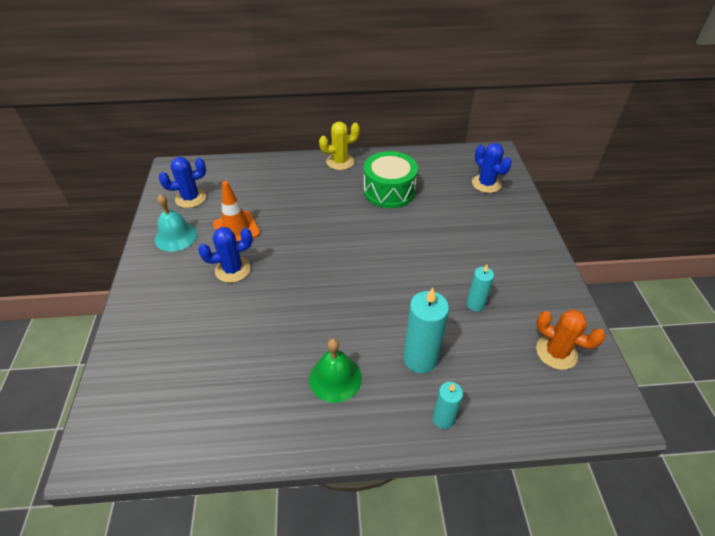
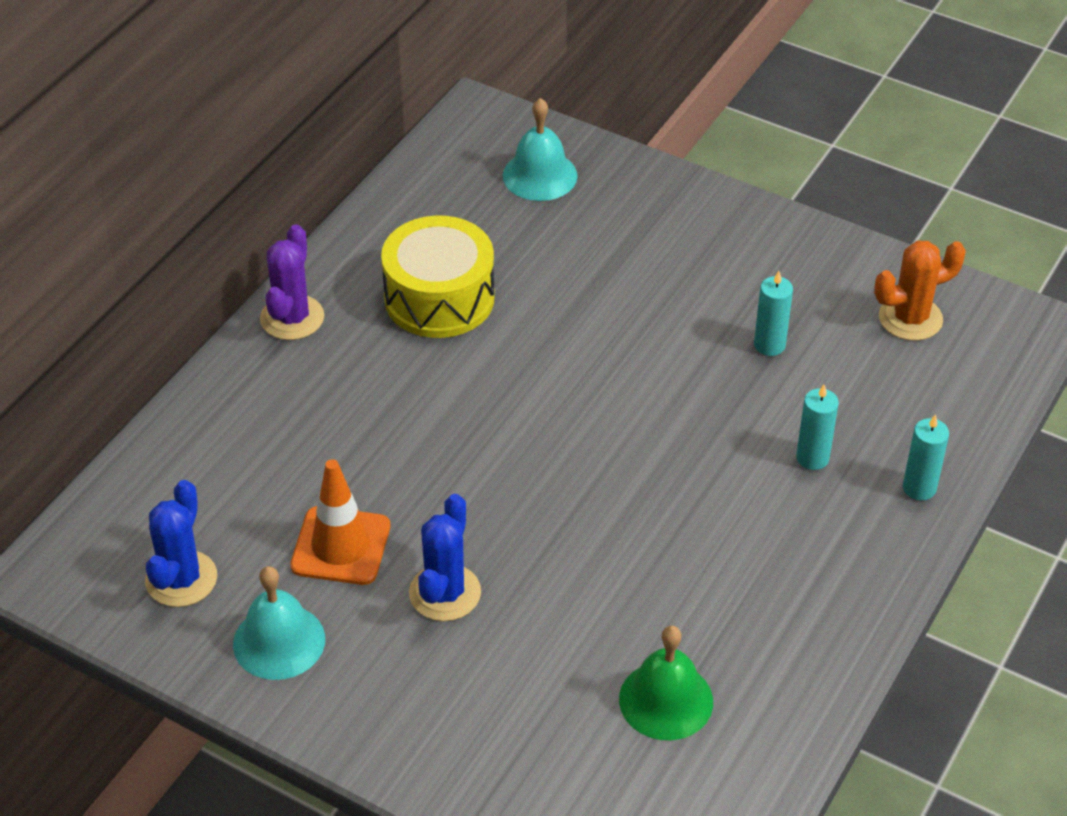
camera: 55 degrees left, 0 degrees up
green bell [309,338,362,403] -> green bell moved to [619,626,713,740]
yellow cactus [319,122,360,170] -> purple cactus [260,224,324,340]
green drum [363,151,418,208] -> yellow drum [381,216,495,338]
turquoise candle [403,288,449,373] -> turquoise candle [796,384,839,470], size x0.59
blue cactus [472,143,512,193] -> turquoise bell [503,98,578,201]

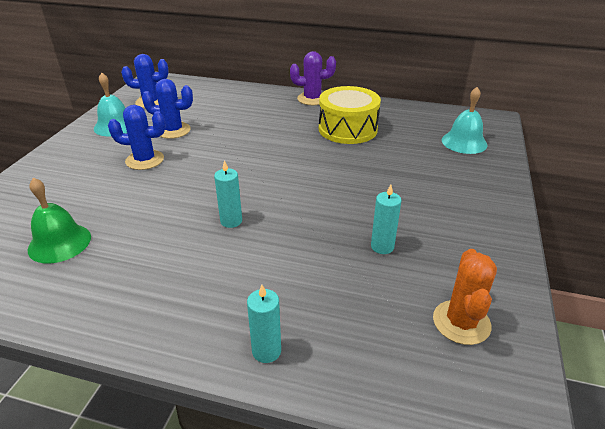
camera: 75 degrees right, 10 degrees down
orange traffic cone [290,459,390,585] -> blue cactus [142,79,193,139]
turquoise candle [796,384,839,470] -> turquoise candle moved to [214,160,242,228]
orange cactus [874,240,966,341] -> orange cactus turned 45 degrees clockwise [433,249,497,345]

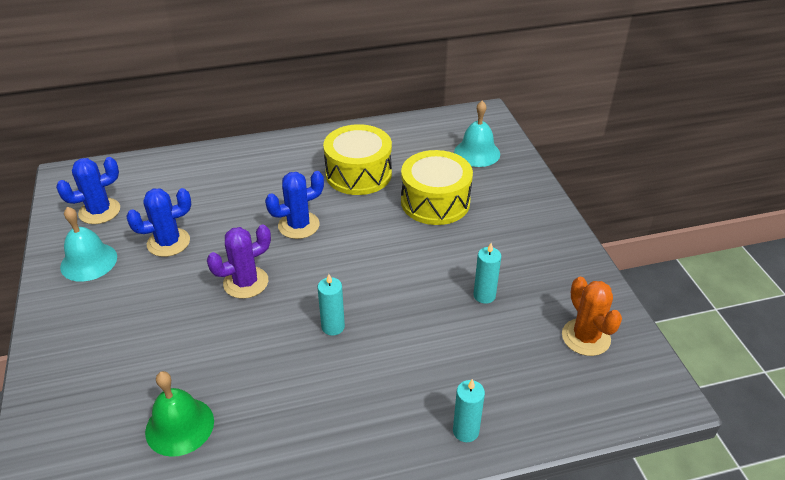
camera: 30 degrees left, 5 degrees up
blue cactus [108,105,166,170] -> blue cactus moved to [265,171,324,239]
purple cactus [290,51,336,105] -> purple cactus moved to [207,225,271,299]
none -> yellow drum [401,150,473,225]

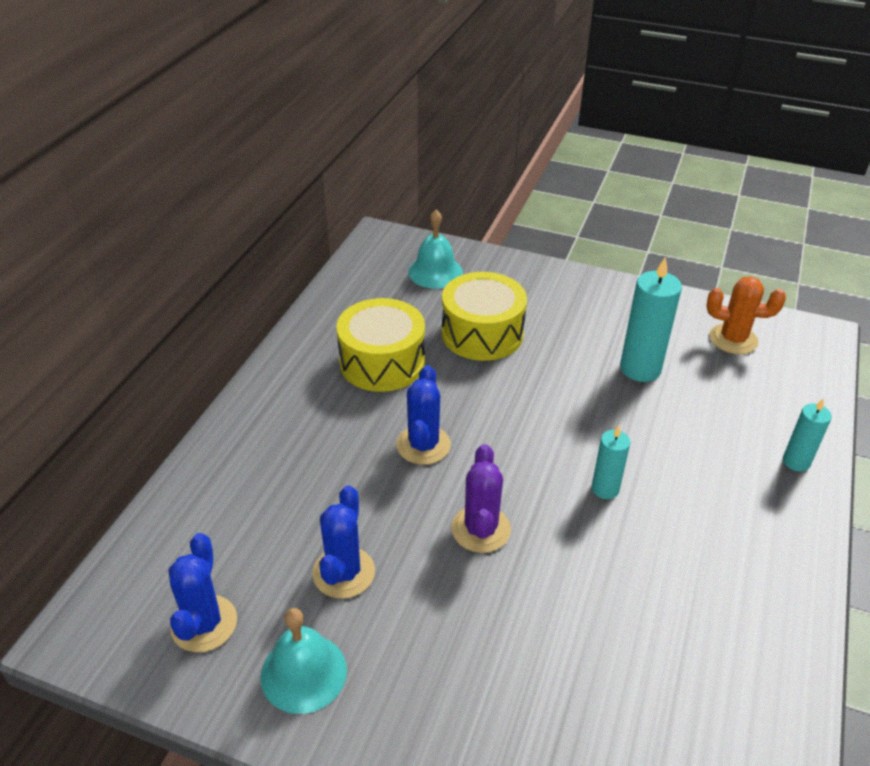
camera: 55 degrees left, 0 degrees up
green bell [145,371,214,457] -> none
turquoise candle [474,243,501,304] -> turquoise candle [620,257,682,382], size x1.70

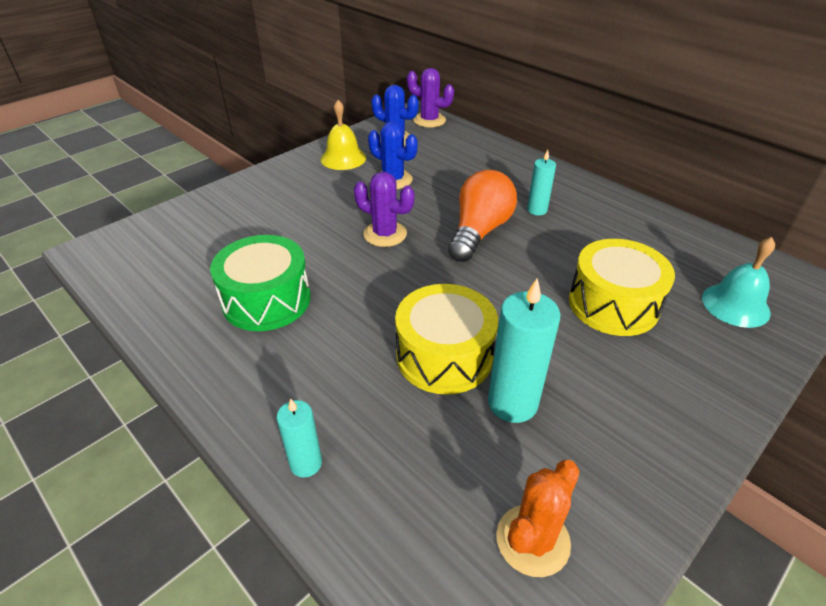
camera: 115 degrees right, 0 degrees up
turquoise bell [260,608,347,714] -> yellow bell [321,100,366,170]
yellow drum [336,298,425,392] -> yellow drum moved to [395,284,498,395]
blue cactus [396,365,451,465] -> orange light bulb [448,170,517,262]
turquoise candle [592,426,631,499] -> turquoise candle moved to [527,150,556,215]
none -> green drum [210,235,311,331]
none -> purple cactus [407,68,454,127]

